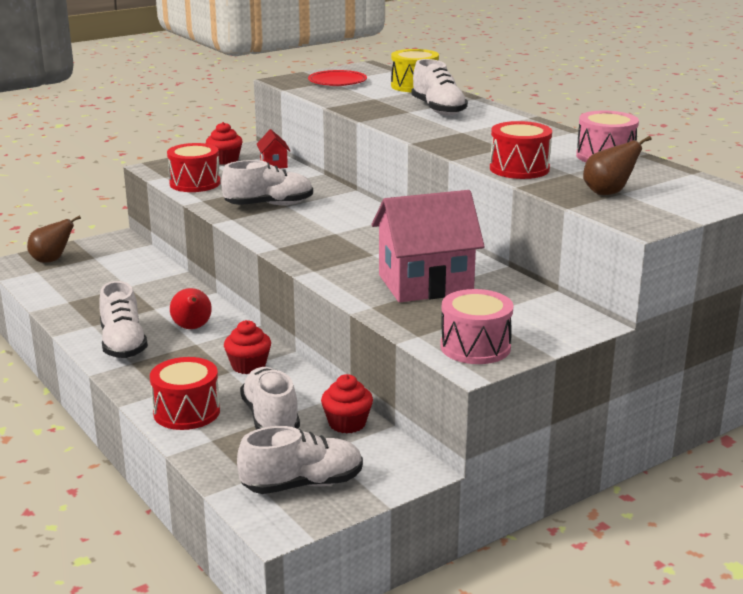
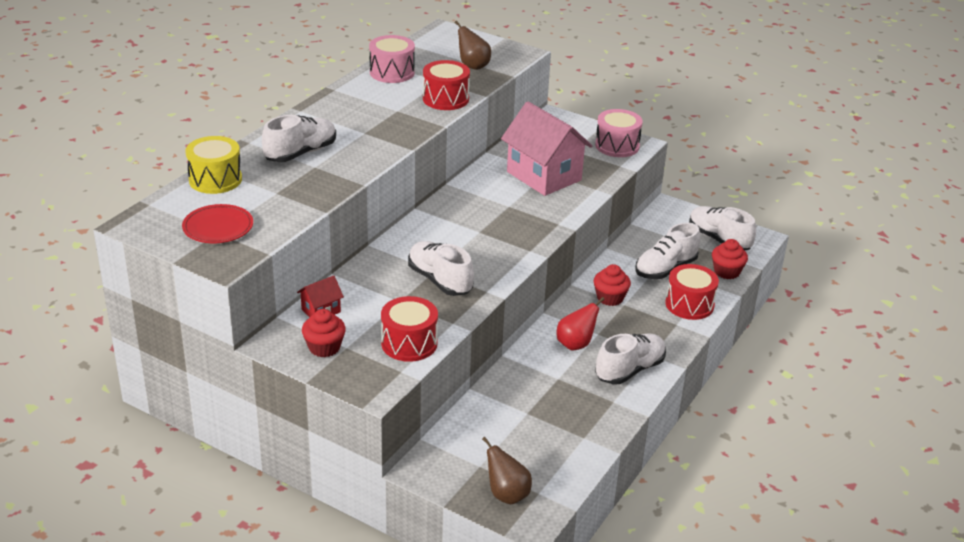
camera: 115 degrees left, 10 degrees up
red cupcake [321,374,373,434] -> red cupcake moved to [712,239,748,279]

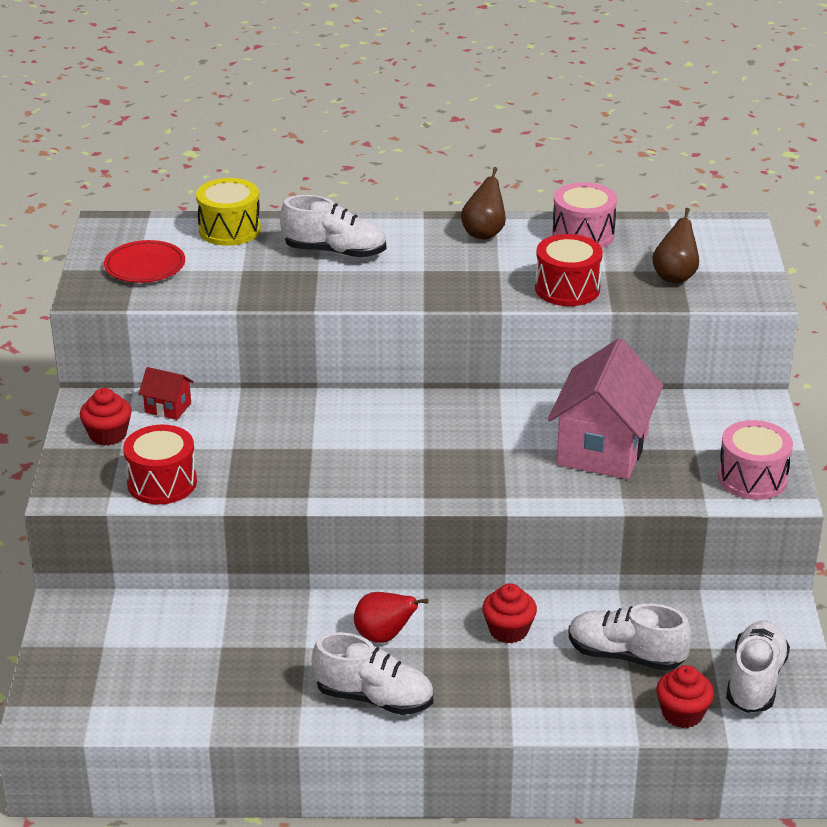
camera: 60 degrees right, 0 degrees up
white shoe [408,241,474,296] -> none
brown pear [482,437,532,504] -> brown pear moved to [461,167,506,239]
red drum [665,264,719,320] -> none

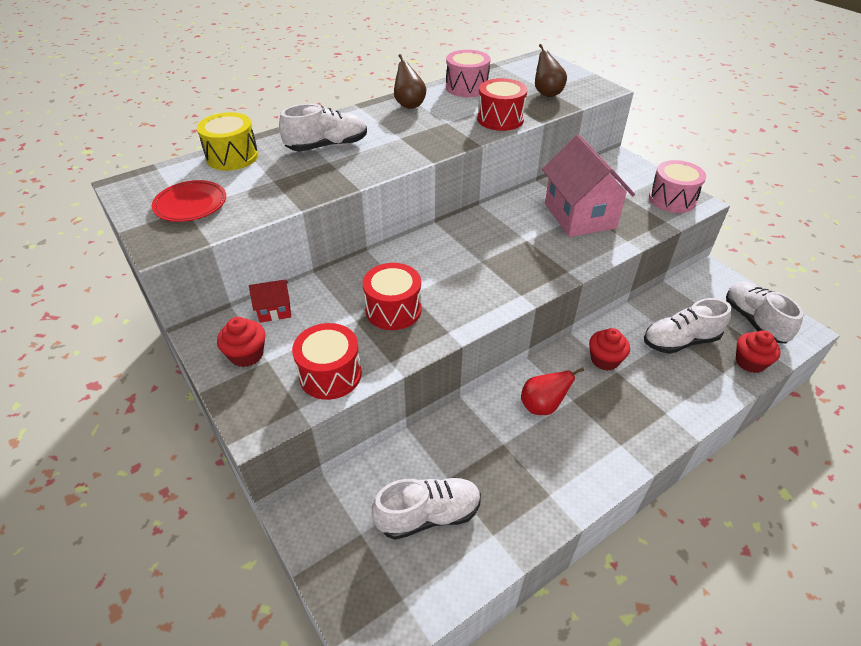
camera: 35 degrees left, 10 degrees up
white shoe [311,632,433,715] -> white shoe moved to [372,478,481,540]
none -> red drum [363,263,422,330]

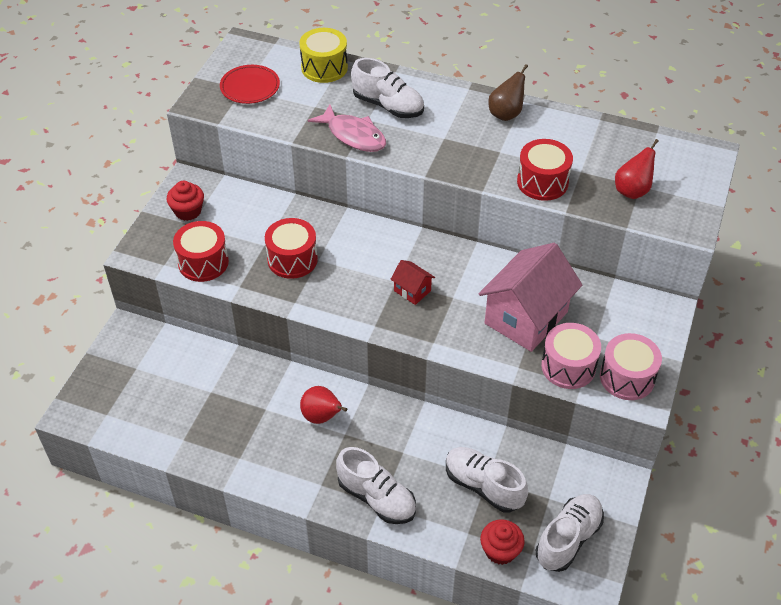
camera: 55 degrees right, 5 degrees up
red house [249,279,291,323] -> red house moved to [390,260,435,305]
white shoe [372,478,481,540] -> white shoe moved to [336,447,416,524]
pink drum [446,50,491,97] -> pink drum moved to [541,323,601,389]
brown pear [535,44,567,97] -> red pear [615,139,658,199]
red cupcake [589,328,630,371] -> none
none -> pink fish [308,104,386,152]

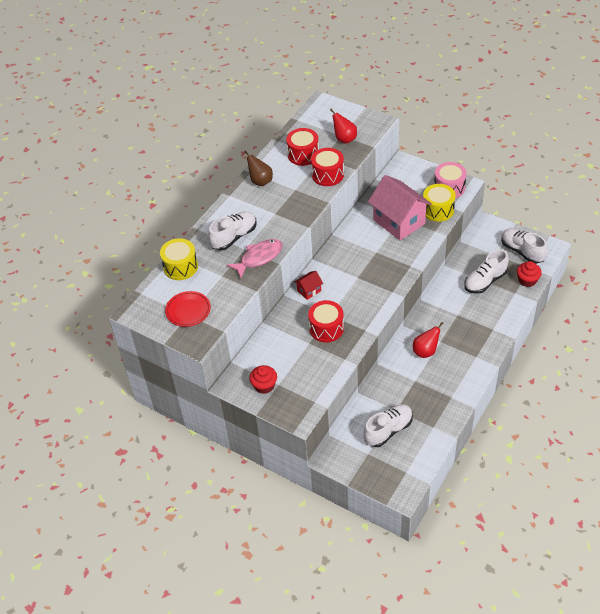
camera: 75 degrees left, 0 degrees up
red drum [173,221,229,282] -> red drum moved to [286,128,319,166]
white shoe [336,447,416,524] -> white shoe moved to [363,404,413,447]
red house [390,260,435,305] -> red house moved to [294,271,323,300]
pink drum [541,323,601,389] -> yellow drum [423,184,456,222]

